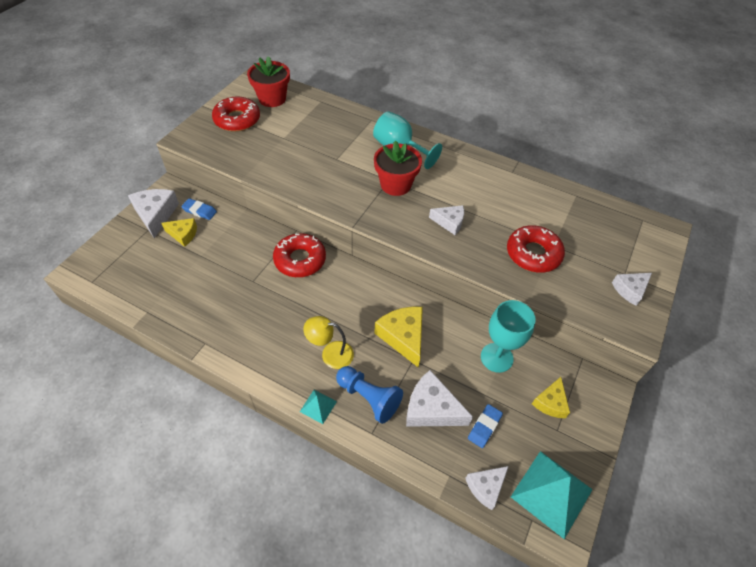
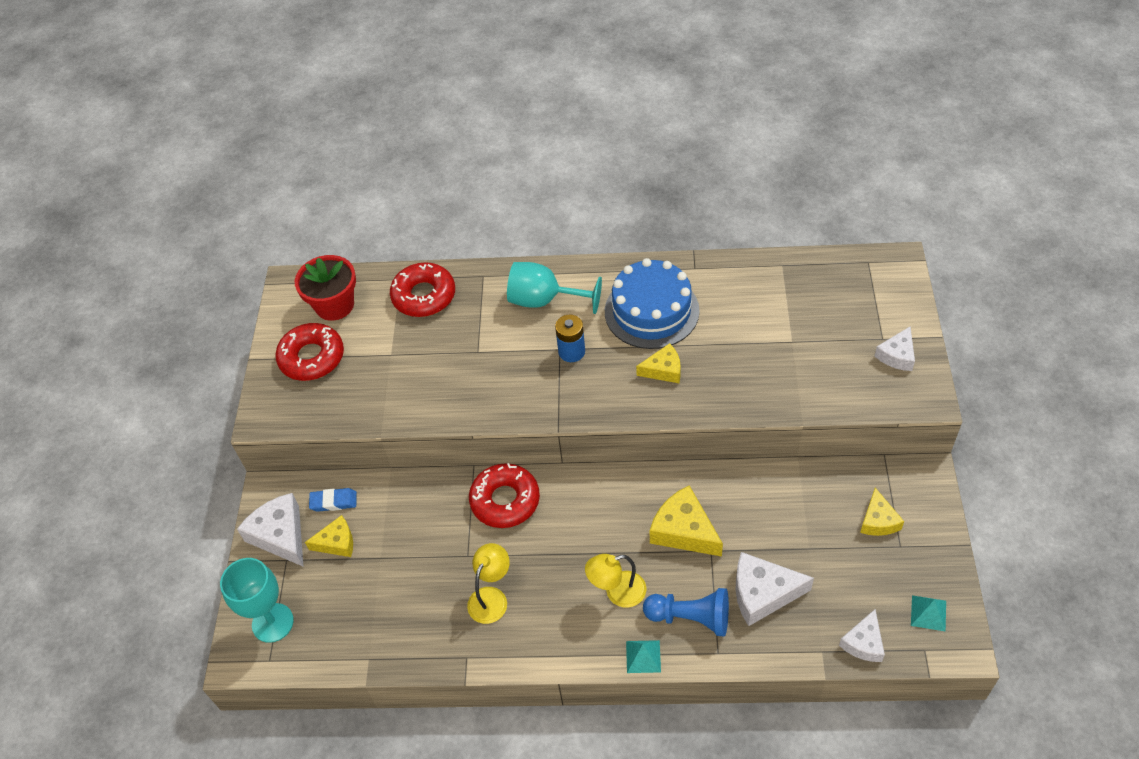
camera: 20 degrees left, 0 degrees up
red flower pot [374,140,422,196] -> blue battery [555,315,585,362]
white cheese [429,205,464,235] -> yellow cheese [636,343,681,383]
blue eraser [468,404,503,448] -> none
turquoise goblet [481,300,536,373] -> turquoise goblet moved to [220,558,294,643]
red donut [507,225,565,273] -> red donut moved to [390,262,455,317]
turquoise pyramid [511,451,593,539] -> turquoise pyramid [911,595,946,632], size x0.49
none -> yellow lamp [467,543,510,624]
none -> blue cake [605,258,700,349]

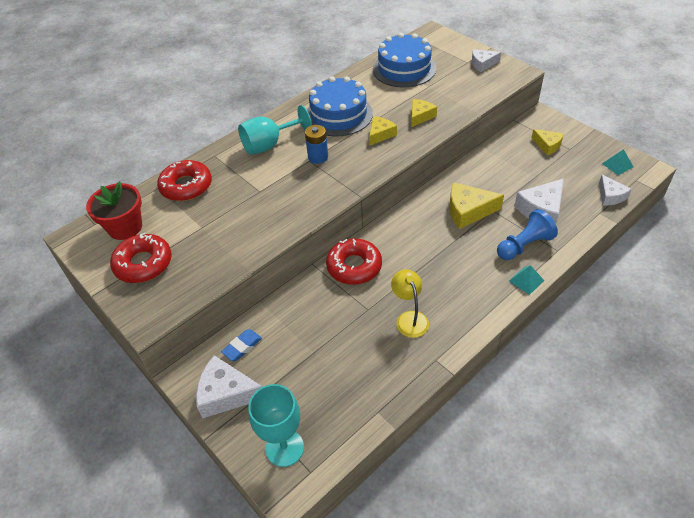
camera: 45 degrees left, 5 degrees down
yellow cheese [305,515,353,557] -> yellow cheese moved to [411,99,437,127]
yellow lamp [585,554,646,608] -> none
white cheese [875,327,915,371] -> white cheese turned 90 degrees clockwise [472,49,501,72]
none -> blue cake [373,33,436,88]

